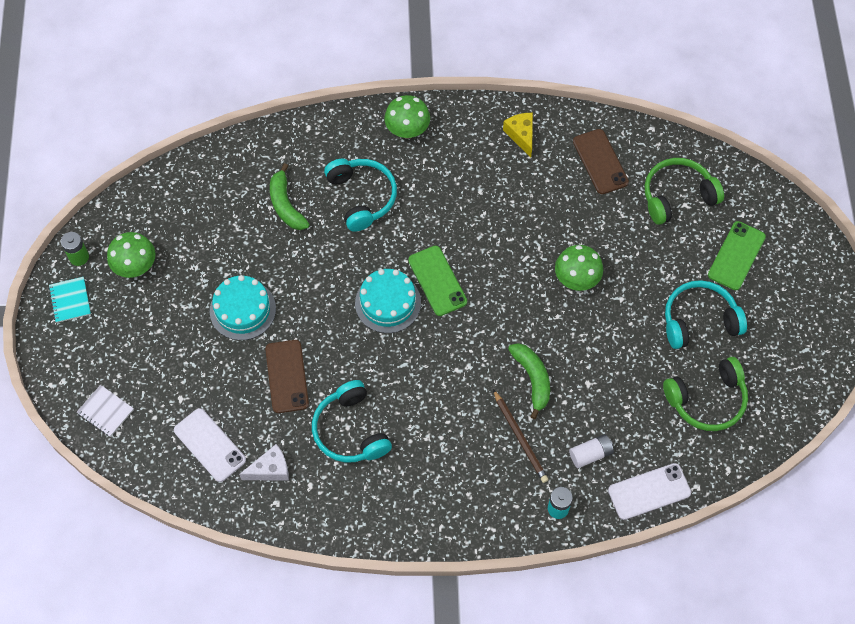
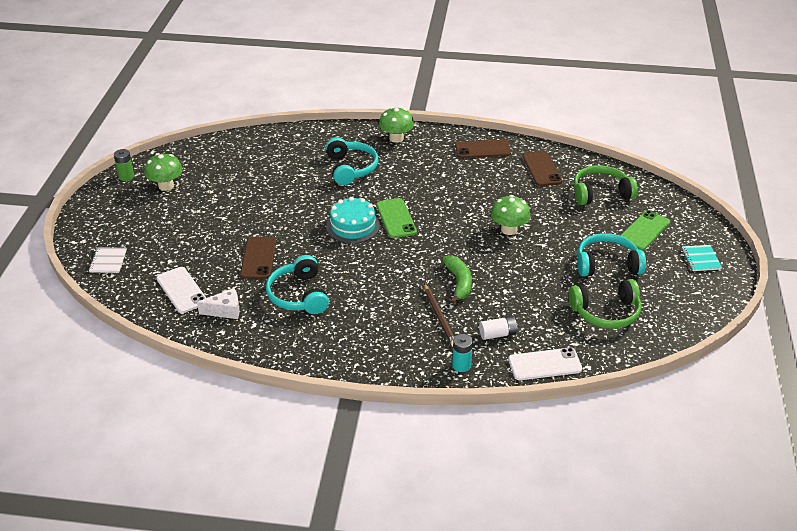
camera: 10 degrees right, 25 degrees down
turquoise notebook [49,277,91,323] -> turquoise notebook moved to [682,245,722,271]
white notebook [77,385,134,437] -> white notebook turned 45 degrees clockwise [89,248,127,273]
turquoise cake [210,275,276,340] -> none
green banana [270,163,310,230] -> none
yellow cheese [503,113,533,158] -> brown phone [455,140,511,158]

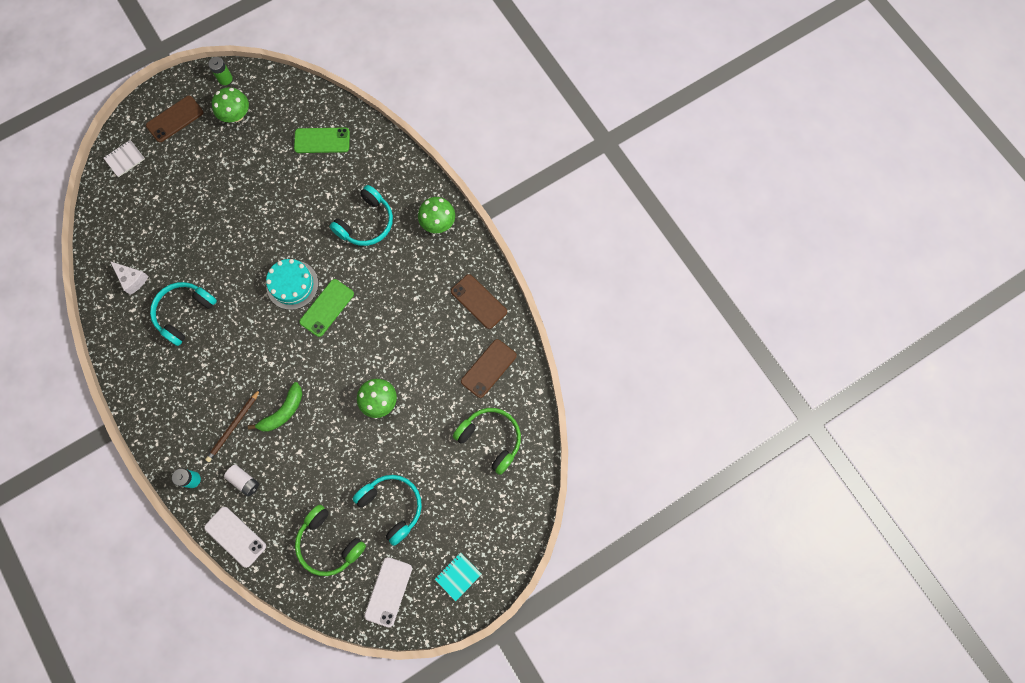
camera: 50 degrees right, 35 degrees up
white phone [156,267,206,313] -> white phone moved to [364,557,412,627]
brown phone [240,237,276,279] -> brown phone moved to [146,95,203,142]
green phone [620,211,670,251] -> green phone moved to [294,127,350,153]

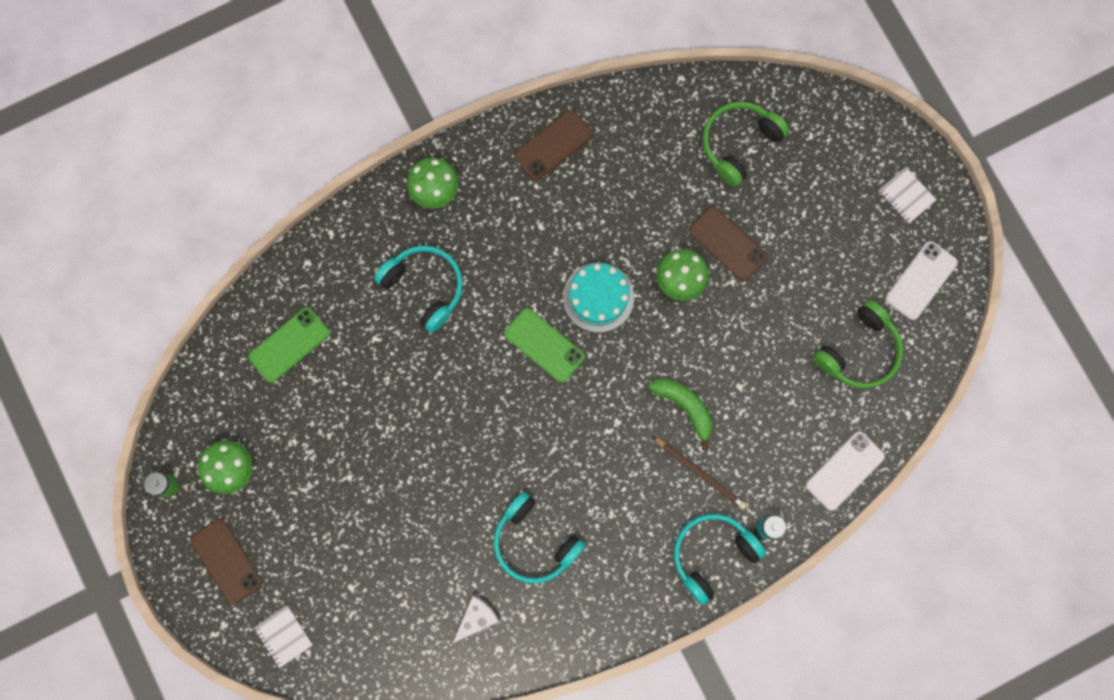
camera: 85 degrees left, 5 degrees up
white battery [224,465,259,497] -> none
turquoise cake [266,259,319,310] -> turquoise cake moved to [563,263,634,332]
green phone [294,127,350,153] -> green phone turned 45 degrees clockwise [248,307,330,383]
turquoise headphones [353,475,422,546] -> turquoise headphones moved to [674,514,766,605]
white phone [364,557,412,627] -> white phone turned 75 degrees counterclockwise [885,241,958,320]
turquoise notebook [435,552,482,601] -> white notebook [879,167,937,224]
brown phone [461,339,517,398] -> brown phone moved to [689,206,767,281]

